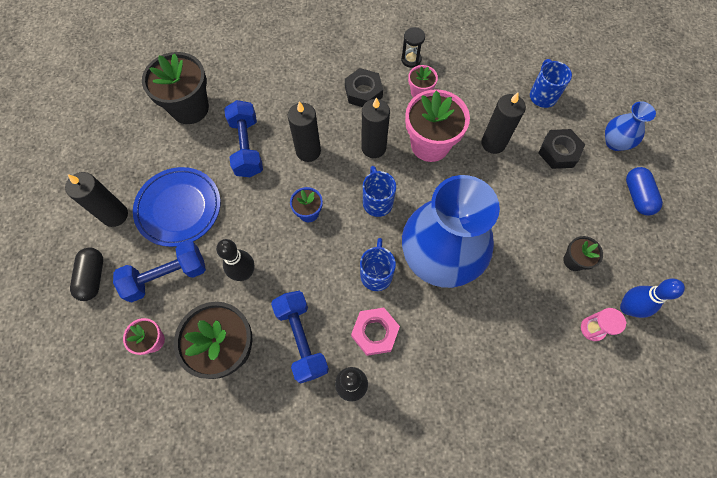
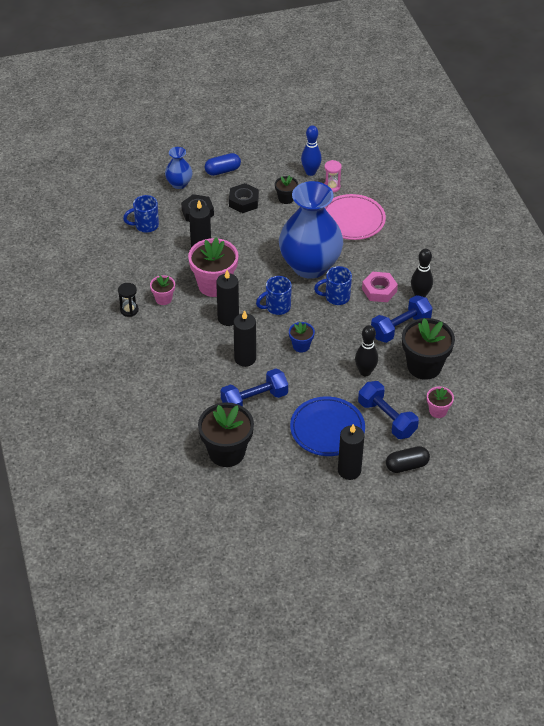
camera: 105 degrees left, 20 degrees down
black nut [345,68,383,107] -> black nut moved to [229,183,259,213]
none -> pink plate [324,194,386,240]

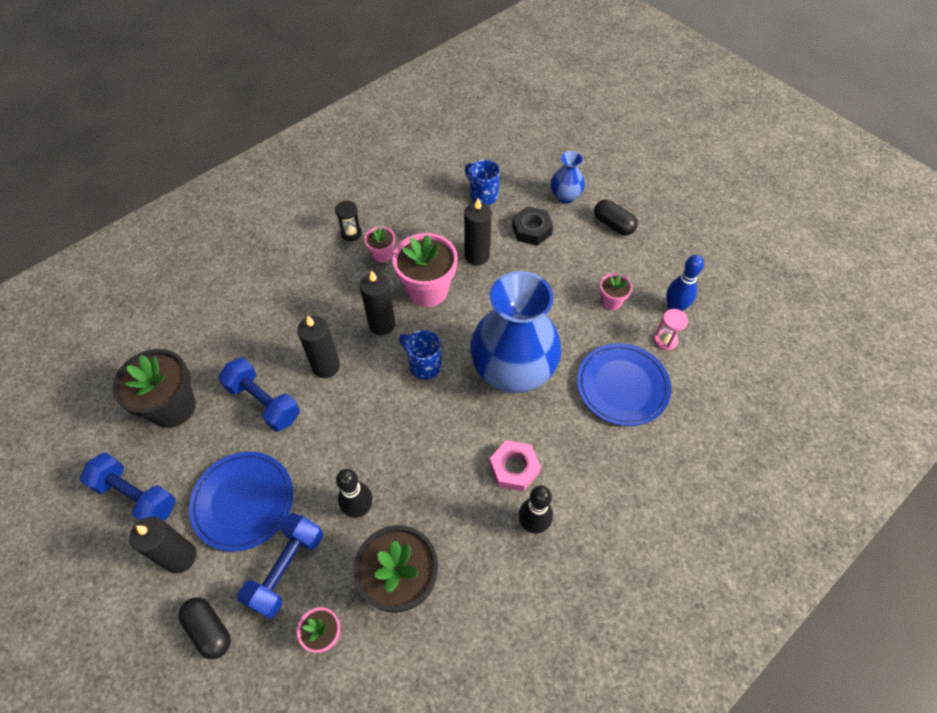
camera: 65 degrees right, 10 degrees up
blue capsule [205,153,241,176] -> black capsule [594,200,638,235]
black nut [229,183,259,213] -> none
black flower pot [275,175,298,204] -> pink flower pot [600,273,632,310]
blue flower pot [289,322,315,353] -> none
blue mug [314,266,352,305] -> none
pink plate [324,194,386,240] -> blue plate [577,343,671,426]
blue dumbbell [371,295,433,343] -> blue dumbbell moved to [80,452,176,521]

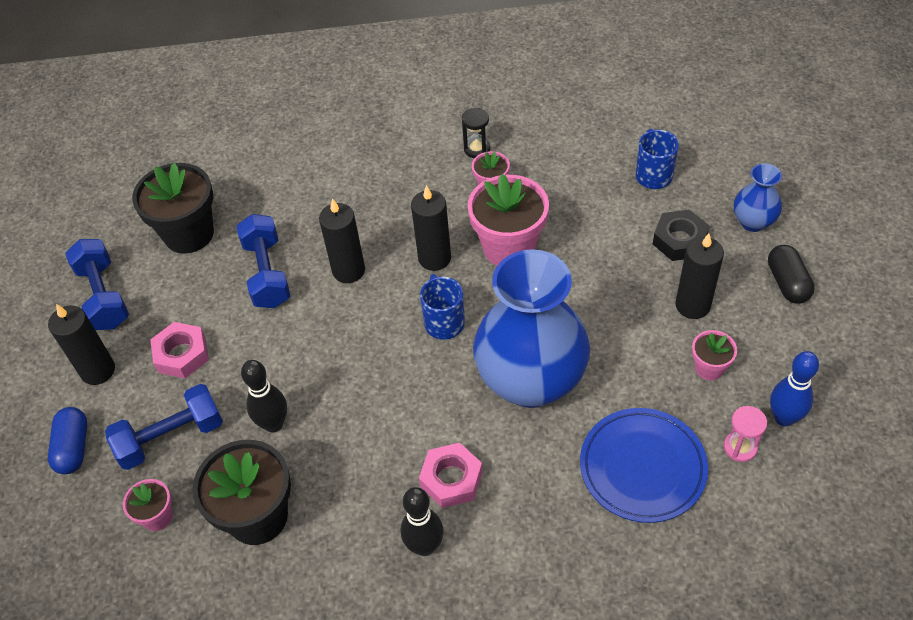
camera: 40 degrees right, 5 degrees down
black capsule [178,597,231,659] -> blue capsule [48,407,87,474]
blue plate [189,452,293,552] -> pink nut [150,322,209,379]
black candle [464,198,492,265] -> black candle moved to [675,233,724,319]

